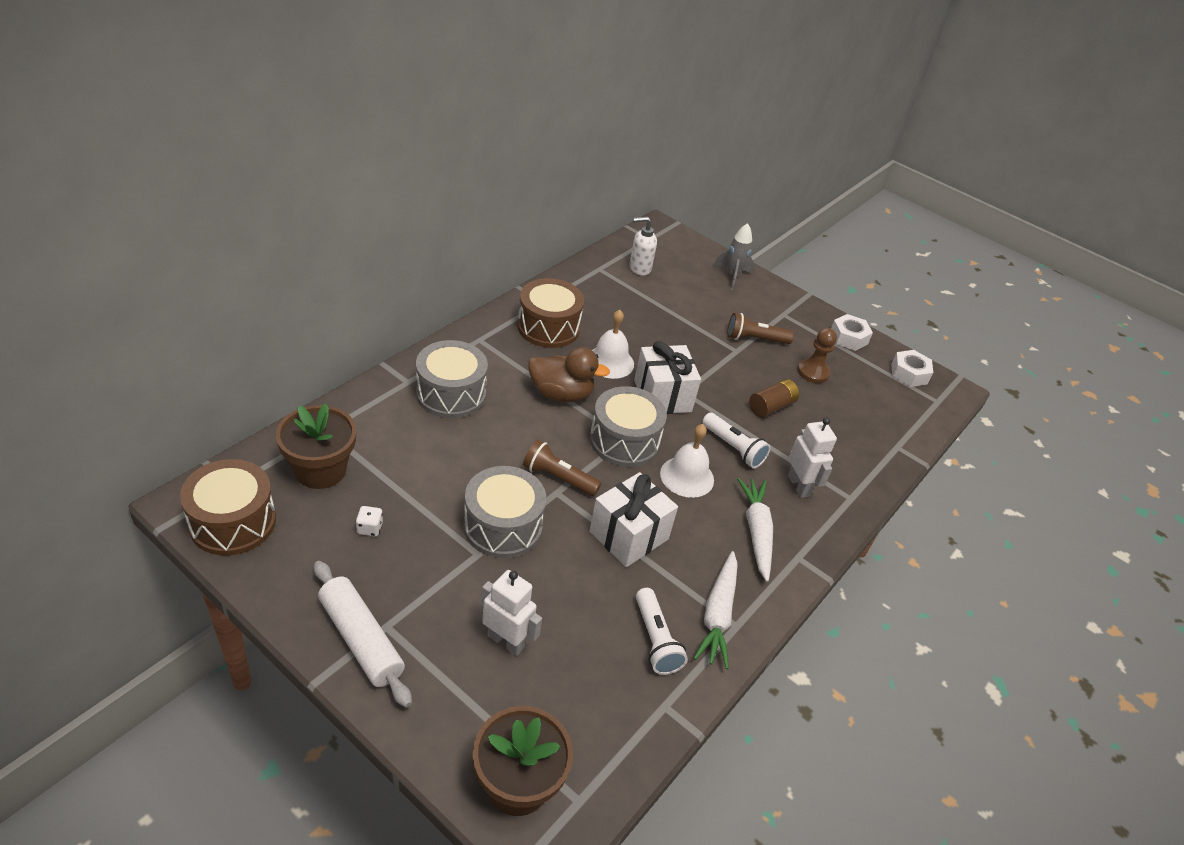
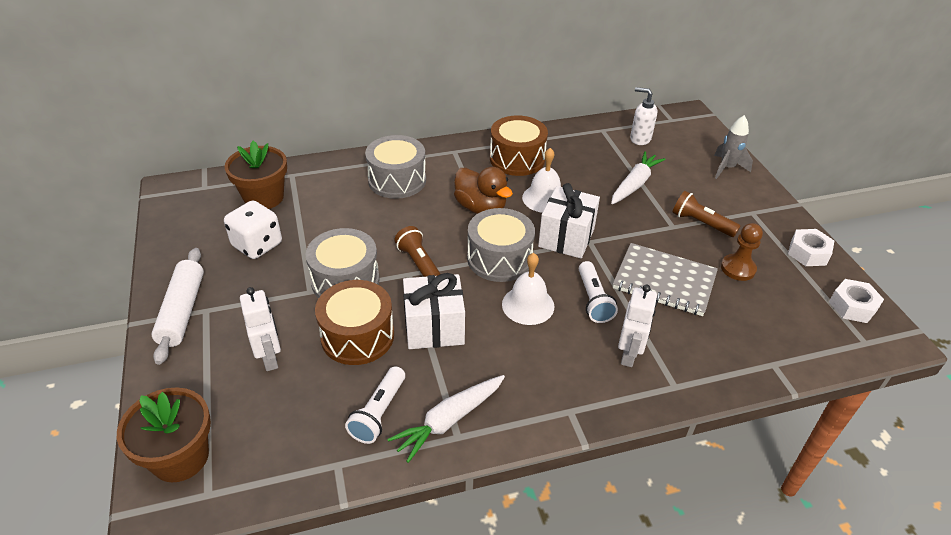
camera: 40 degrees right, 0 degrees up
brown drum [180,459,276,556] -> brown drum moved to [315,280,394,365]
white dice [356,506,383,536] -> white dice [224,200,282,259], size x2.22
white carrot [737,478,773,582] -> white carrot moved to [611,151,666,204]
brown battery [749,379,799,418] -> grey notebook [613,243,718,316]

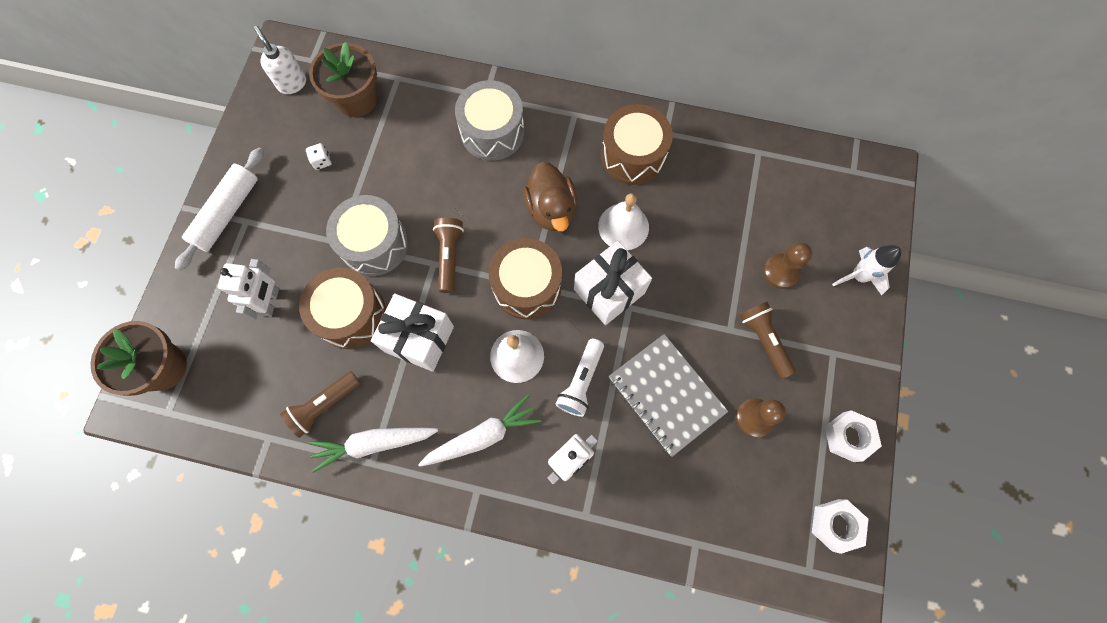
camera: 30 degrees right, 30 degrees up
white dice [224,200,282,259] -> white dice [306,143,332,170], size x0.45
white flashlight [345,366,405,444] -> brown flashlight [280,371,361,438]
grey drum [467,208,535,282] -> brown drum [489,238,562,319]
white carrot [611,151,666,204] -> white carrot moved to [418,394,542,467]
white soap dispenser [630,87,657,145] -> white soap dispenser moved to [254,26,306,94]
grey rocket [714,115,753,179] -> white rocket [832,245,902,295]
none -> brown pawn [763,242,812,289]

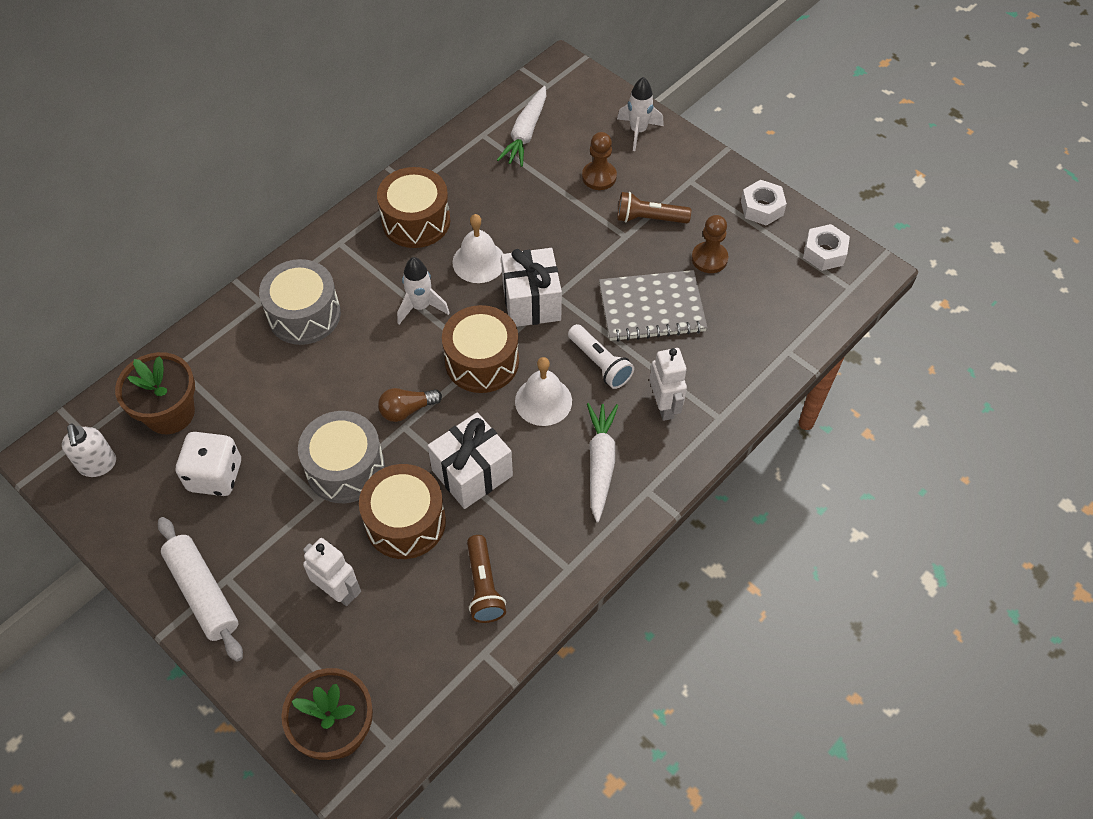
camera: 60 degrees left, 15 degrees down
white soap dispenser [254,26,306,94] -> white soap dispenser turned 105 degrees counterclockwise [62,424,116,477]
white dice [306,143,332,170] -> white dice [176,432,241,496], size x2.22
white carrot [309,428,439,473] -> white carrot moved to [497,86,546,167]
brown flashlight [433,218,464,293] -> brown light bulb [378,388,442,422]
brown duck [523,162,577,231] -> white rocket [397,257,450,324]

